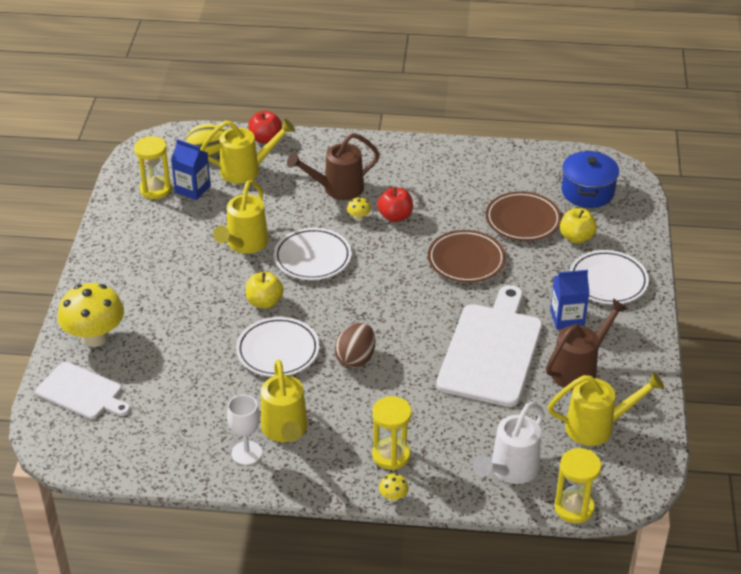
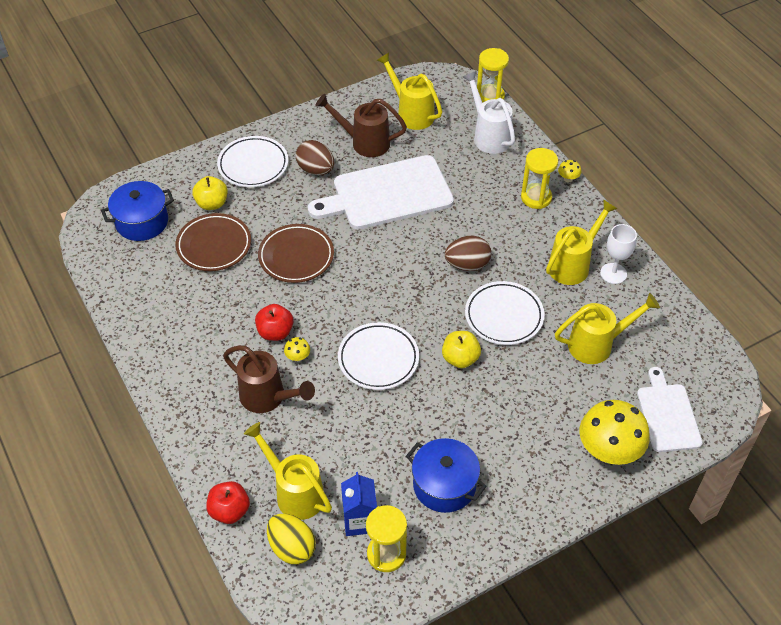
camera: 125 degrees left, 10 degrees up
yellow watering can [213,180,269,254] -> yellow watering can moved to [555,293,660,364]
white watering can [473,402,544,484] -> white watering can turned 120 degrees counterclockwise [463,71,515,154]
blue carton [550,270,589,330] -> brown egg [296,140,334,175]
none -> blue pot [406,438,486,513]

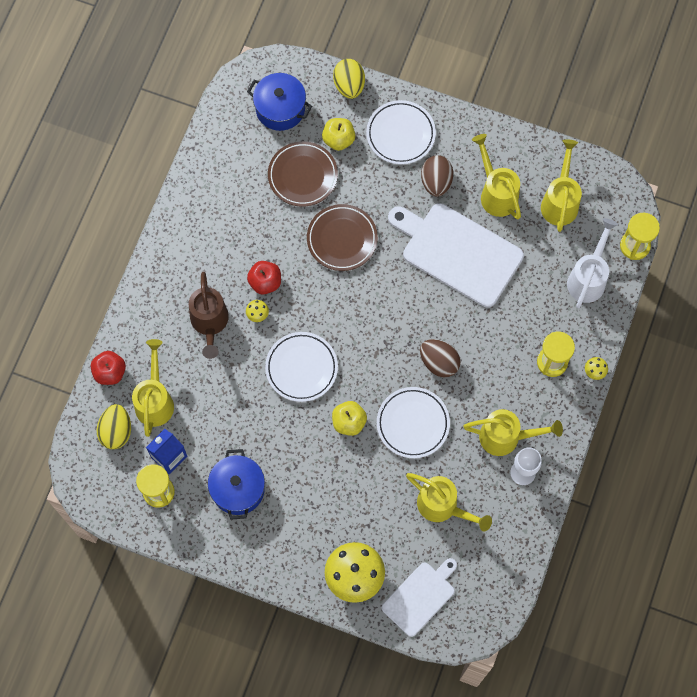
camera: 50 degrees right, 20 degrees up
brown watering can [315,94,407,157] -> yellow watering can [472,134,521,219]
none -> yellow egg [333,59,365,99]

